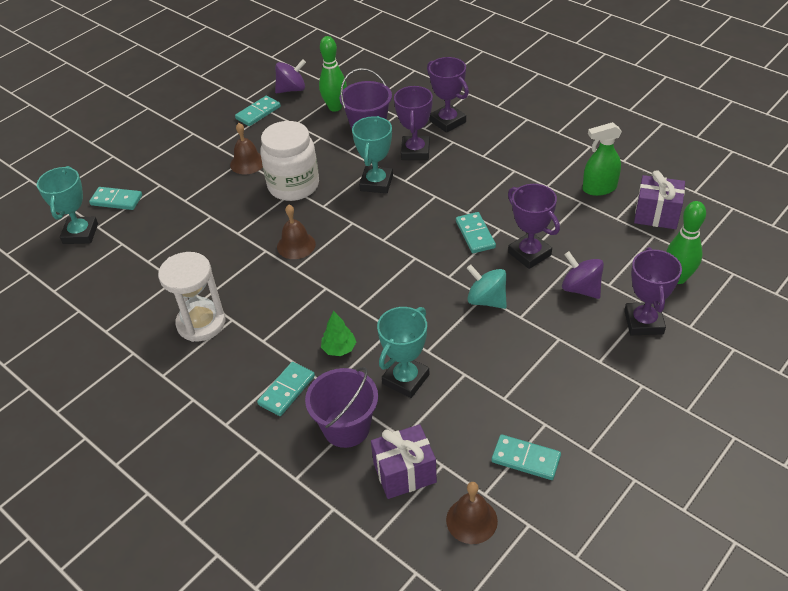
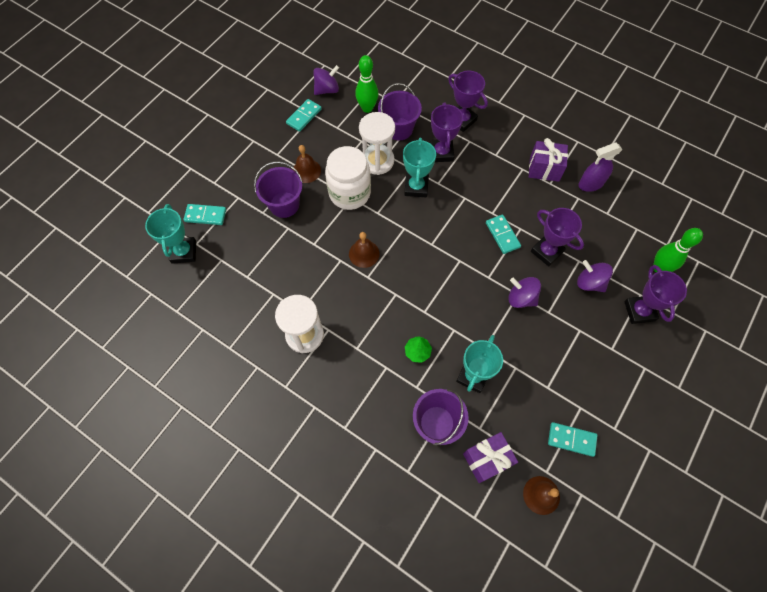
camera: 10 degrees left, 20 degrees up
turquoise domino [257,362,315,416] -> none
turquoise spinning top [467,264,507,309] -> purple spinning top [508,277,541,308]
green spray bottle [582,122,622,196] -> purple spray bottle [578,143,622,192]
purple gift [634,170,685,229] -> purple gift moved to [529,138,568,182]
none -> purple bucket [254,161,303,218]
none -> white hourglass [359,112,395,175]

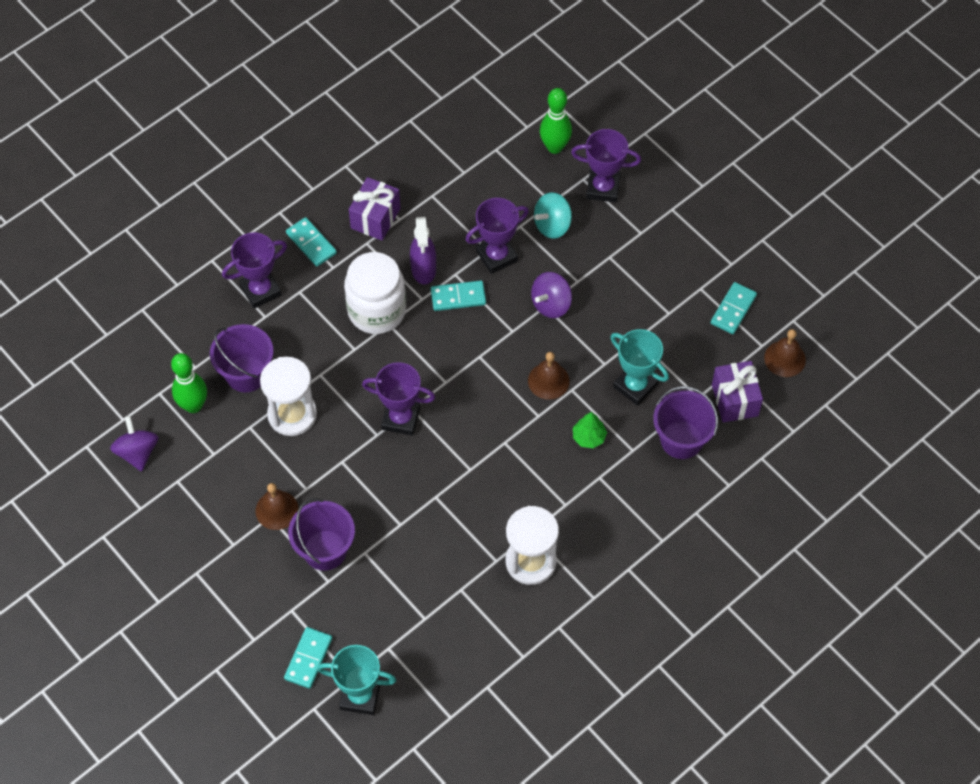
camera: 75 degrees left, 5 degrees down
turquoise domino [286,99,322,132] -> turquoise domino moved to [286,217,337,267]
white jar [325,146,371,210] -> white jar moved to [344,252,406,334]
brown bell [349,232,380,268] -> brown bell moved to [528,352,570,400]
turquoise trophy [403,138,436,197] -> none
purple trophy [430,102,463,162] -> purple trophy moved to [362,362,435,436]
purple spinning top [577,260,613,292] -> turquoise spinning top [534,192,572,239]
purple spray bottle [578,143,622,192] -> purple spray bottle moved to [410,217,436,284]

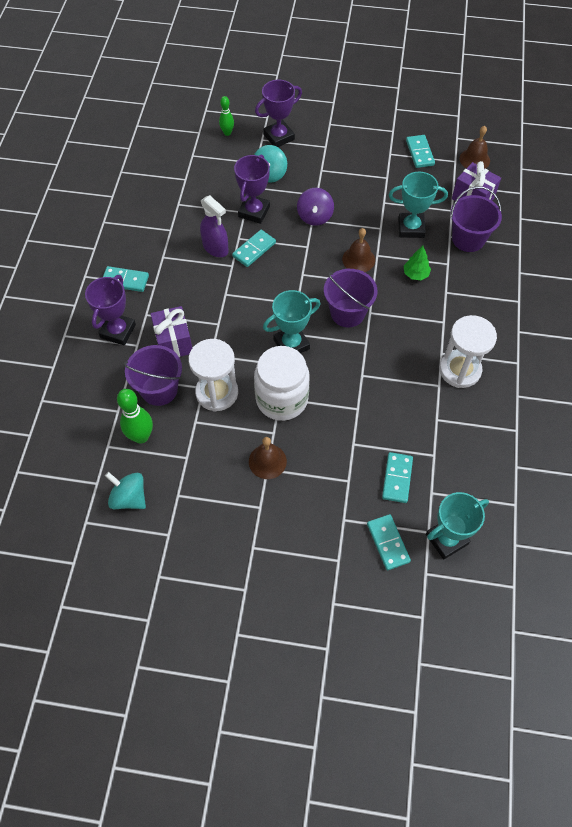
camera: 40 degrees left, 0 degrees up
purple spinning top [110,416,158,472] -> turquoise spinning top [105,472,146,509]
purple bucket [288,498,355,571] -> purple bucket moved to [324,269,378,327]
white jar [344,252,406,334] -> white jar moved to [254,346,310,421]
purple gift [349,177,400,240] -> purple gift moved to [151,306,192,357]
purple trophy [362,362,435,436] -> turquoise trophy [263,290,321,353]
green bowling pin [540,88,572,154] -> green bowling pin [219,96,234,136], size x0.61
none -> turquoise domino [382,452,413,503]

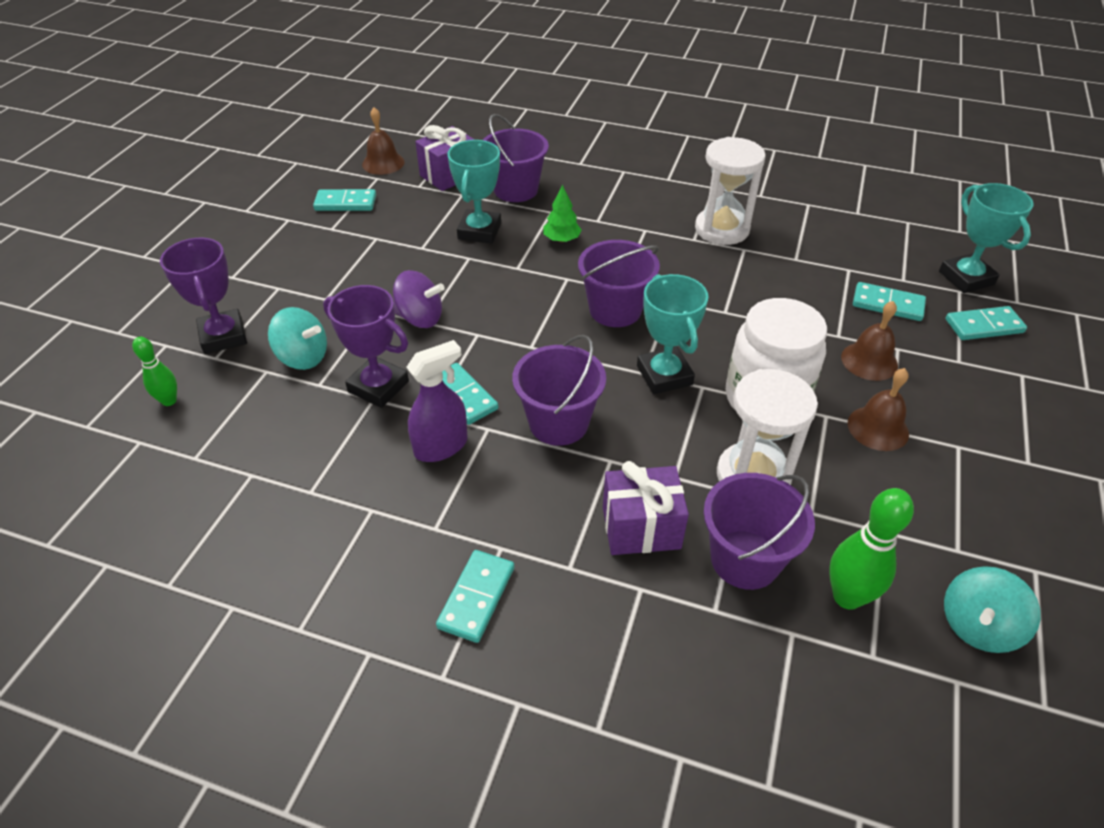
camera: 80 degrees left, 15 degrees down
purple trophy [85,275,136,346] -> none
brown bell [342,228,375,272] -> brown bell moved to [841,301,898,381]
none -> purple bucket [512,335,606,446]

